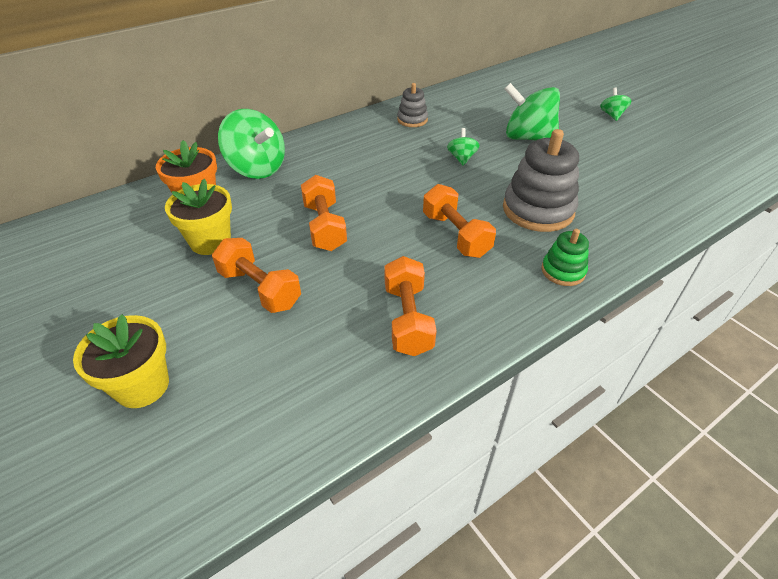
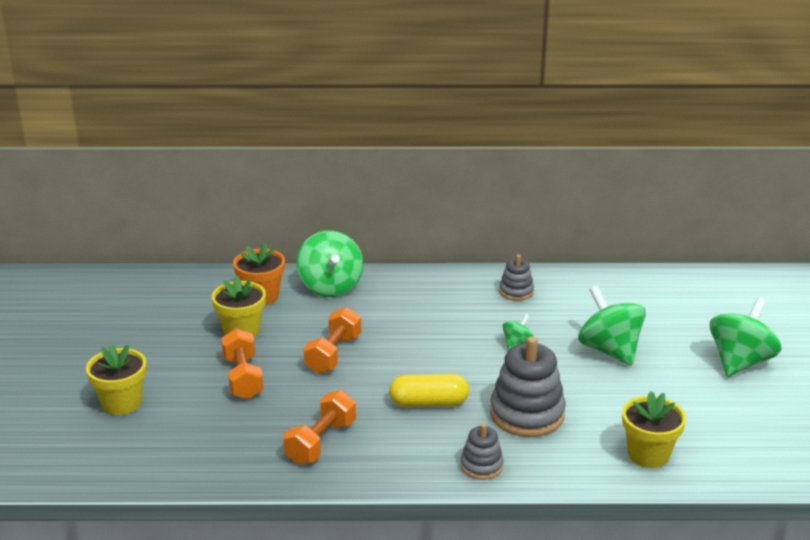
camera: 35 degrees right, 15 degrees down
orange dumbbell [423,184,496,258] -> yellow capsule [389,374,469,407]
green stacking toy [541,229,589,286] -> grey stacking toy [461,423,504,480]
green spinning top [600,87,631,121] -> green spinning top [710,297,781,377], size x2.07
none -> yellow flower pot [622,391,686,468]

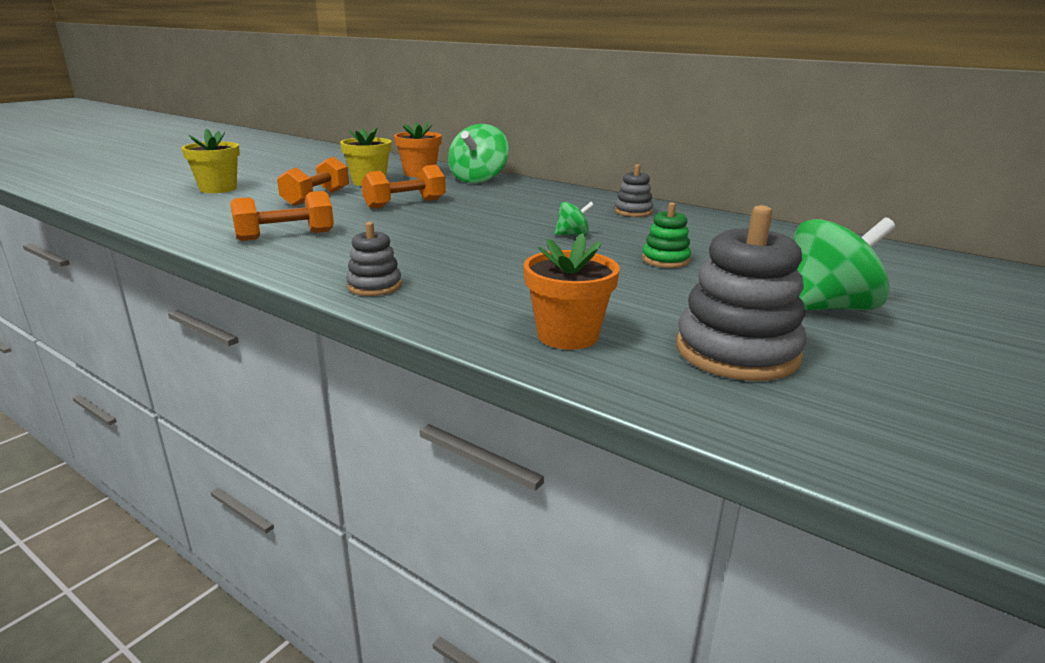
camera: 35 degrees right, 5 degrees down
yellow capsule [389,374,469,407] -> none
grey stacking toy [490,336,566,437] -> grey stacking toy moved to [676,205,807,381]
green spinning top [578,286,646,366] -> green stacking toy [642,202,691,268]
yellow flower pot [622,391,686,468] -> orange flower pot [524,233,620,350]

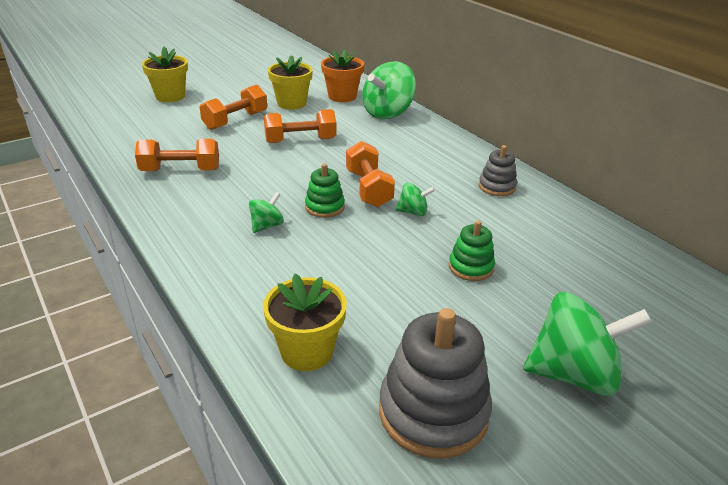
camera: 20 degrees right, 10 degrees up
grey stacking toy [346,222,402,296] -> none
orange flower pot [524,233,620,350] -> yellow flower pot [263,274,347,371]
none -> green spinning top [249,192,284,233]
none -> green stacking toy [305,163,345,218]
none -> orange dumbbell [346,141,395,207]

